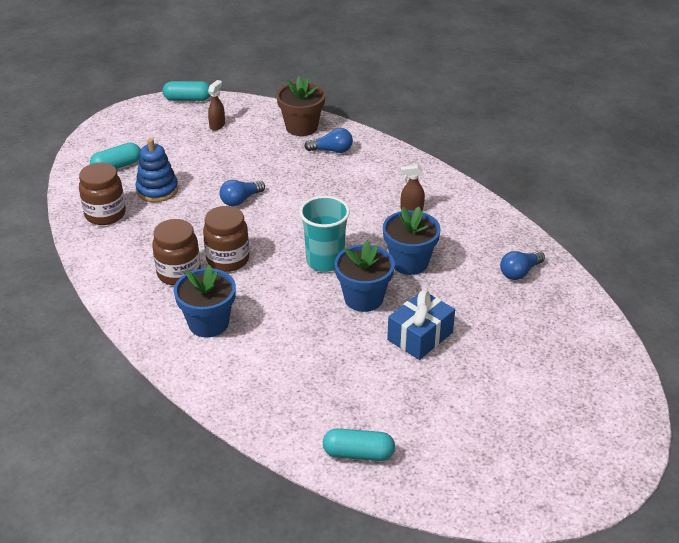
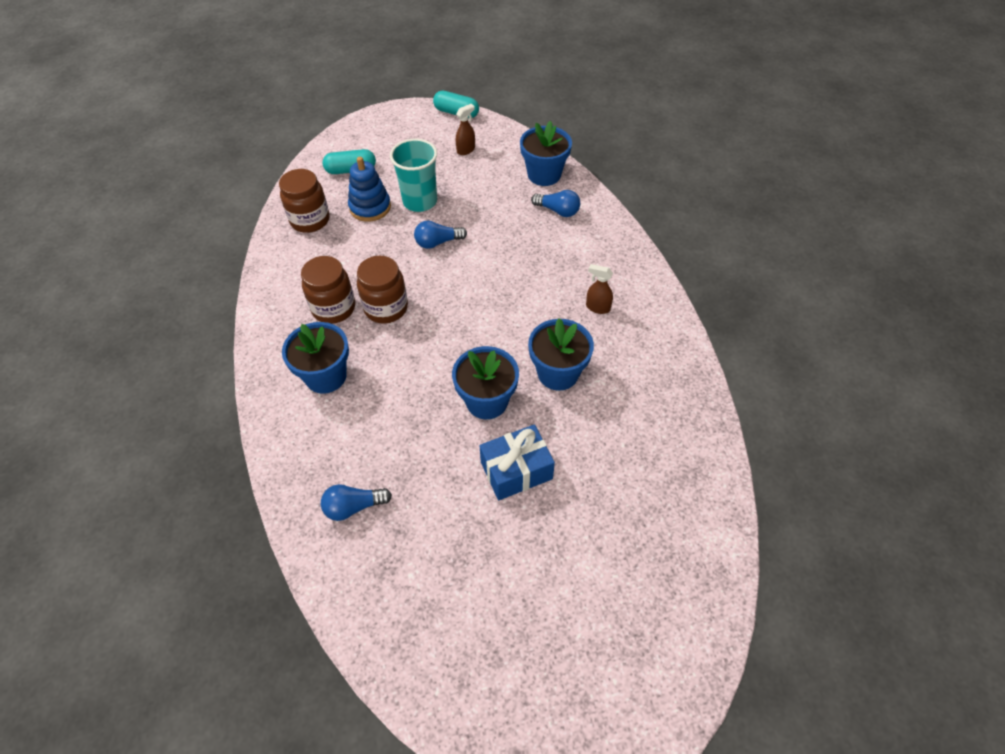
camera: 25 degrees right, 15 degrees up
brown flower pot [277,76,325,136] -> blue flower pot [520,121,572,186]
turquoise cup [299,196,350,272] -> turquoise cup moved to [390,139,437,212]
turquoise capsule [323,428,395,461] -> none
blue light bulb [500,251,545,280] -> blue light bulb moved to [321,484,392,521]

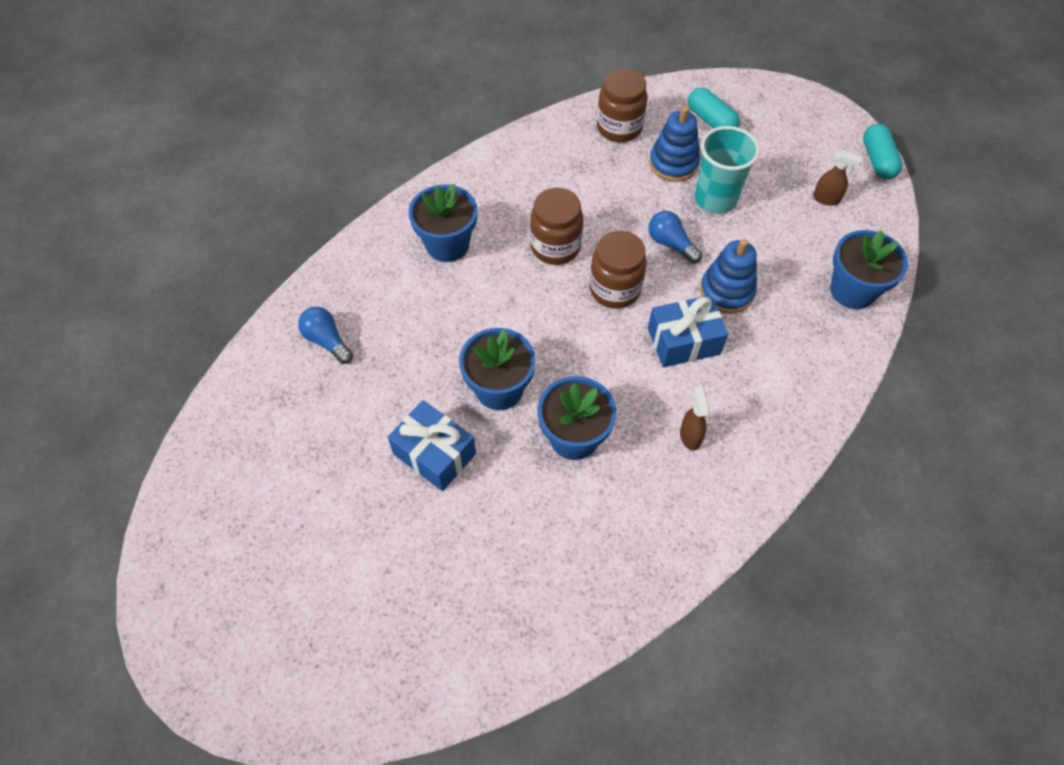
camera: 60 degrees right, 5 degrees up
brown jar [301,256,355,324] -> brown jar moved to [590,231,647,309]
blue light bulb [531,190,580,217] -> none
none -> blue gift [648,295,728,367]
none -> blue stacking toy [700,239,757,314]

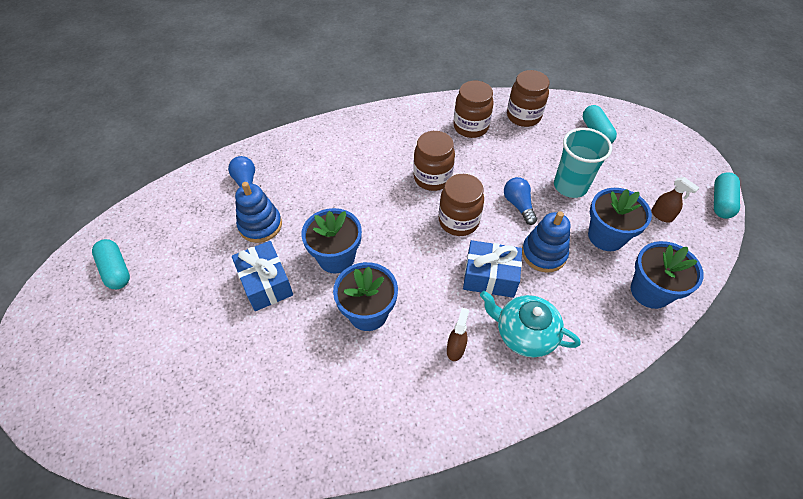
camera: 25 degrees right, 5 degrees down
blue flower pot [409,184,477,262] -> blue flower pot moved to [588,188,652,251]
blue stacking toy [649,106,700,182] -> blue stacking toy moved to [235,182,282,243]
none -> turquoise capsule [92,239,130,289]
none -> brown jar [453,81,494,138]
none -> turquoise teapot [480,291,581,358]

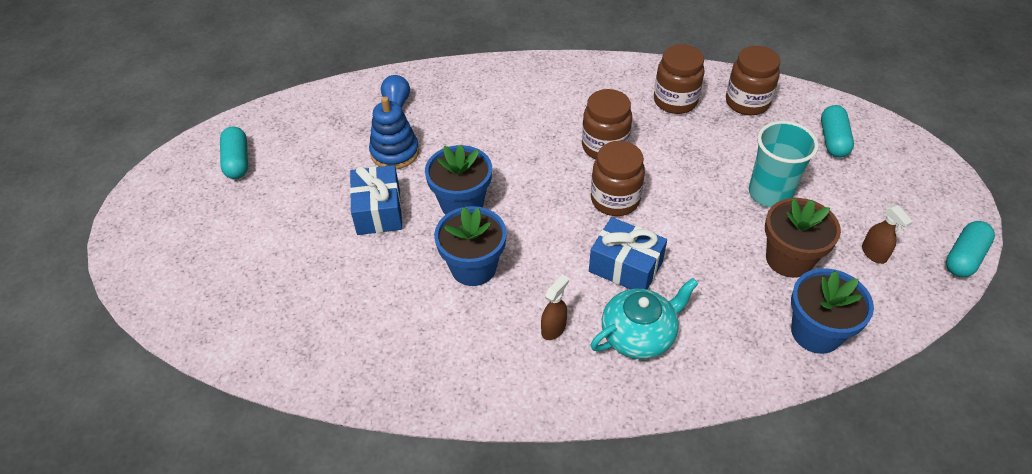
camera: 20 degrees right, 5 degrees down
turquoise teapot [480,291,581,358] -> turquoise teapot turned 105 degrees clockwise [591,278,698,359]
blue light bulb [504,177,537,225] -> none
blue stacking toy [522,211,570,273] -> none
blue flower pot [588,188,652,251] -> brown flower pot [765,198,841,278]

